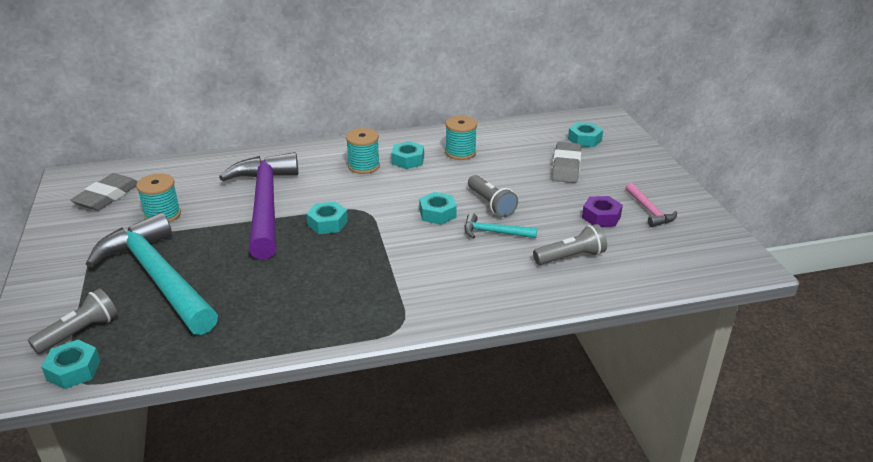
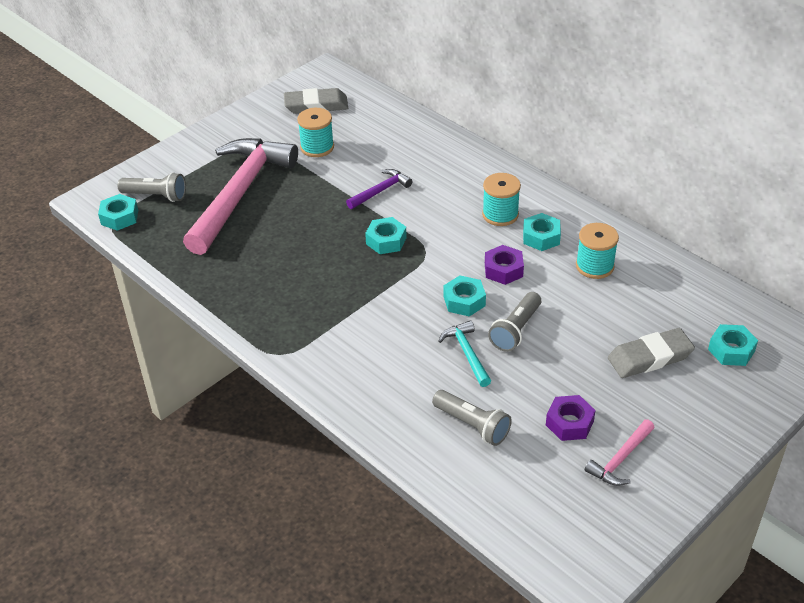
camera: 60 degrees right, 10 degrees up
turquoise hammer [86,213,218,335] -> pink hammer [183,138,298,255]
purple hammer [219,152,298,260] -> purple hammer [346,169,413,209], size x0.42
none -> purple nut [485,245,524,285]

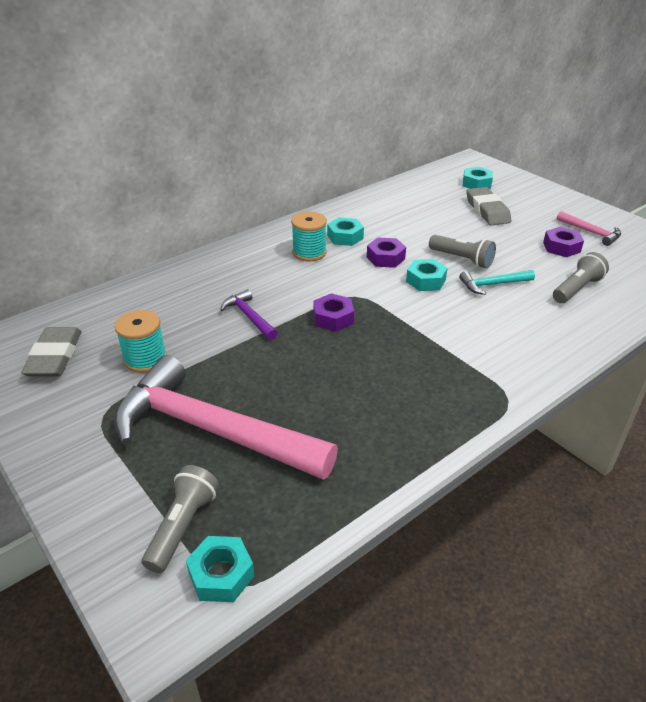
camera: 85 degrees left, 5 degrees down
turquoise nut [365,217,407,254] -> purple nut [313,293,354,332]
turquoise spool [576,223,619,279] -> none

